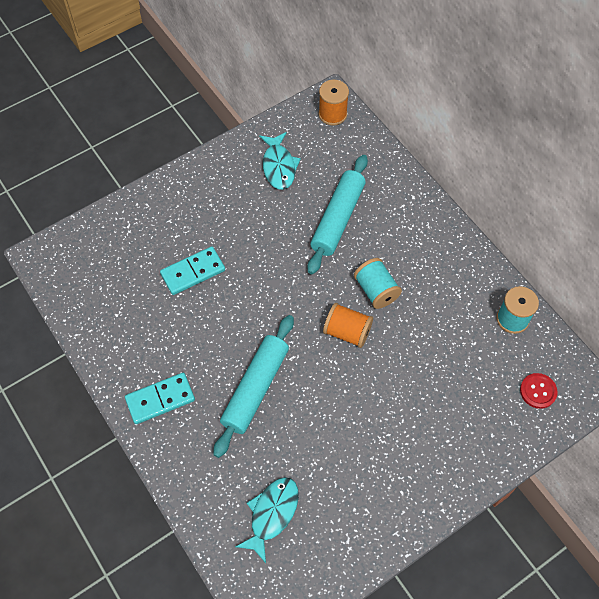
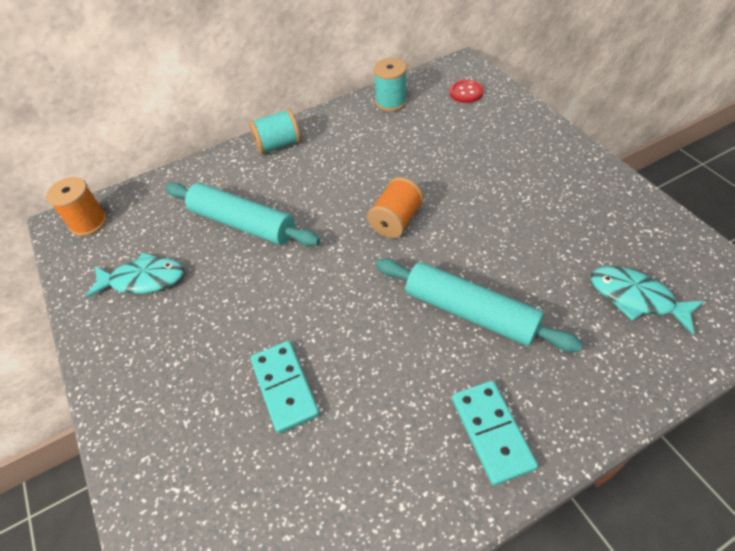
camera: 80 degrees left, 10 degrees down
turquoise spool [354,258,402,309] -> turquoise spool moved to [249,109,301,155]

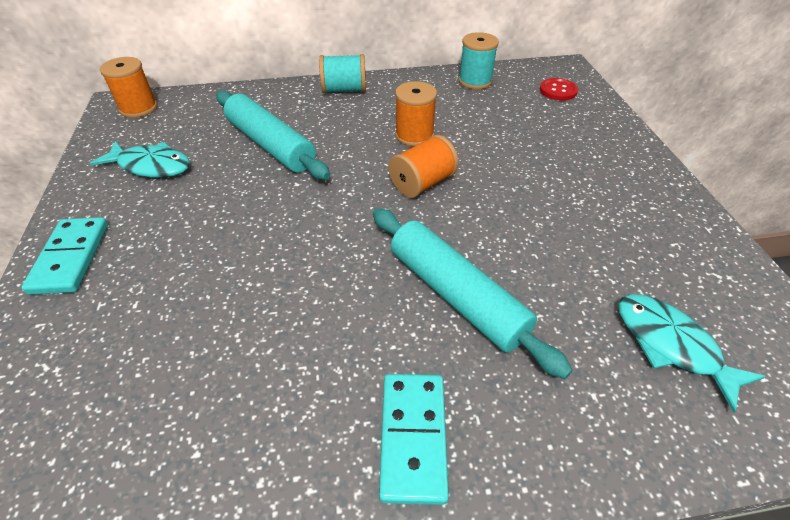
camera: 15 degrees right, 5 degrees down
turquoise domino [250,341,320,434] -> turquoise domino moved to [21,217,108,295]
none -> orange spool [395,81,437,146]

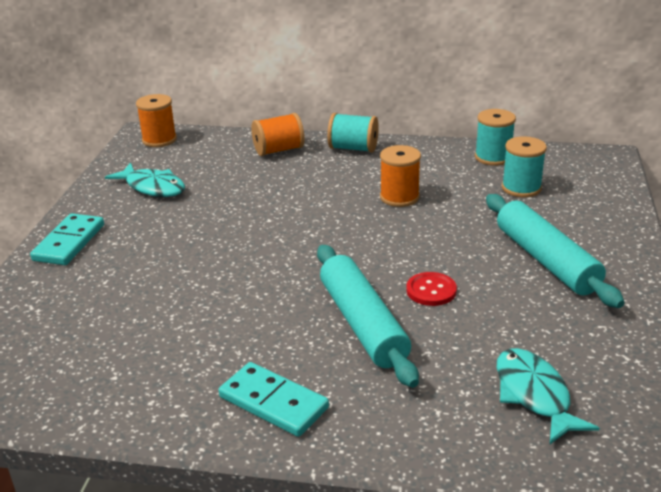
camera: 20 degrees right, 15 degrees down
turquoise rolling pin [216,91,330,180] -> turquoise rolling pin moved to [486,194,625,308]
turquoise domino [379,374,449,505] -> turquoise domino turned 75 degrees counterclockwise [219,362,329,437]
orange spool [389,135,459,198] -> orange spool moved to [251,113,305,156]
red button [540,78,578,101] -> red button moved to [406,272,457,306]
none -> turquoise spool [502,136,547,197]

